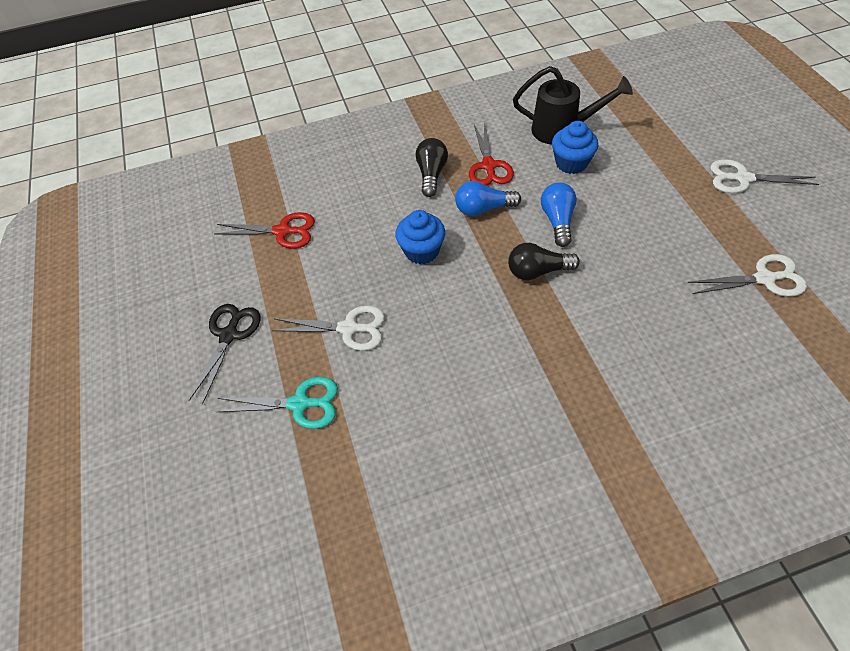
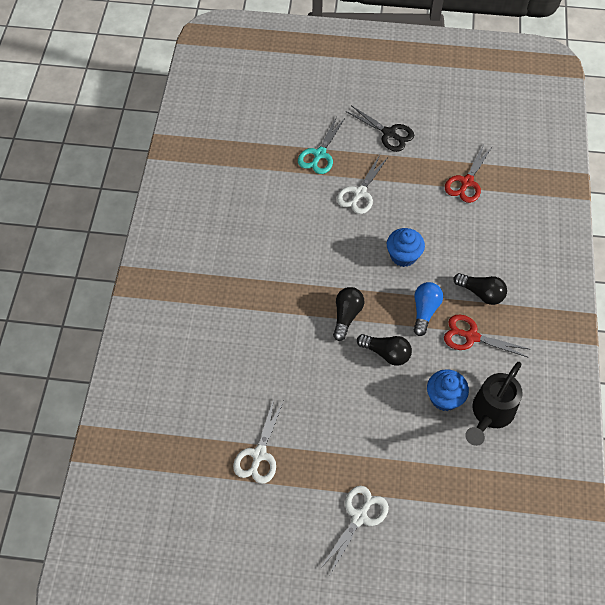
camera: 110 degrees right, 5 degrees up
blue light bulb [541,182,577,247] -> black light bulb [357,334,412,366]

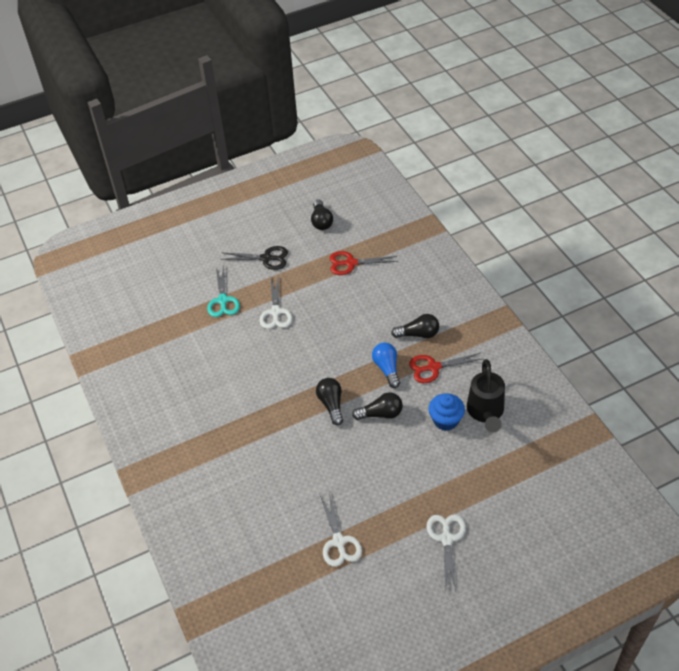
camera: 30 degrees left, 10 degrees down
blue cupcake [387,228,425,267] -> none
red scissors [445,145,493,203] -> red scissors turned 90 degrees clockwise [330,251,398,275]
none -> black light bulb [311,200,333,230]

